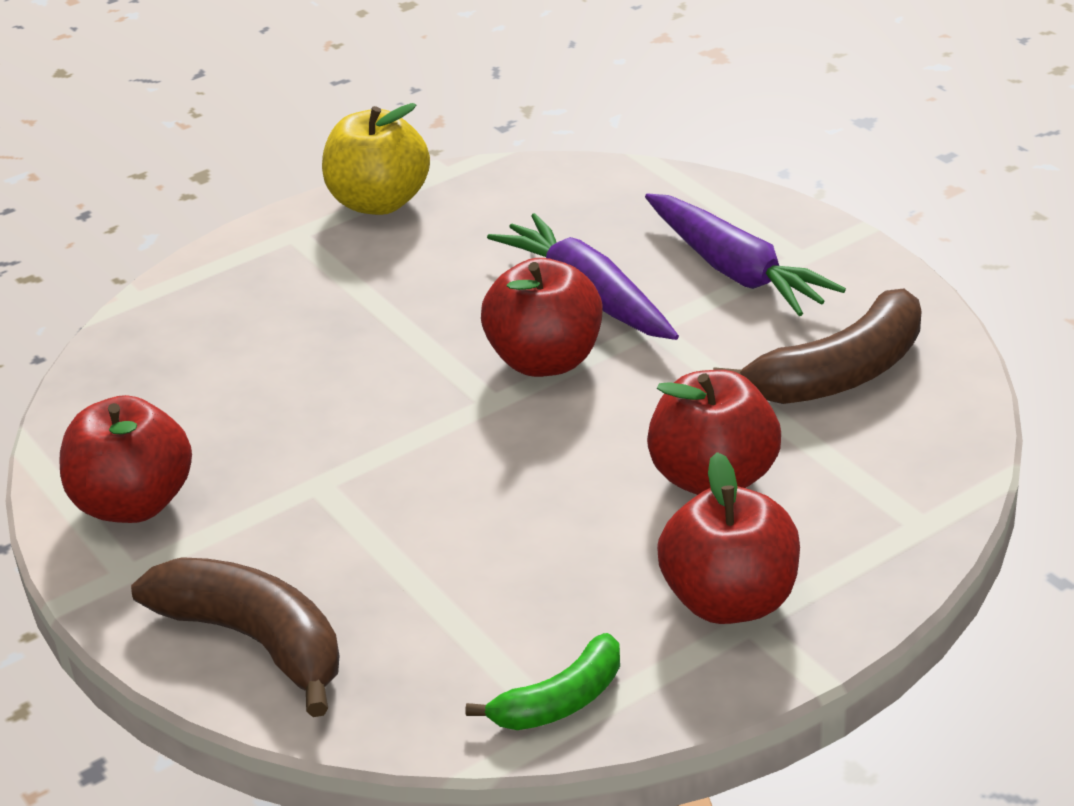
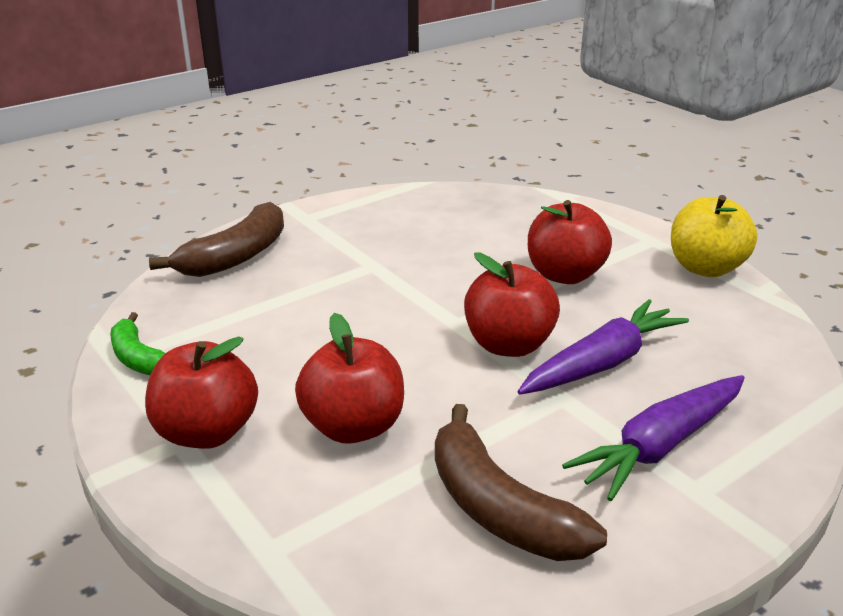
camera: 85 degrees right, 5 degrees down
red apple [60,395,192,523] -> red apple moved to [528,200,612,284]

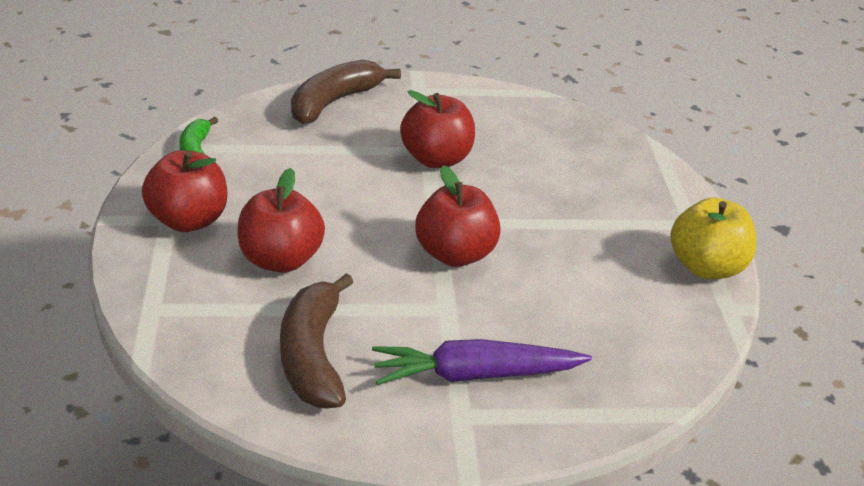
camera: 30 degrees right, 5 degrees up
brown banana [149,202,284,277] -> brown banana turned 150 degrees clockwise [291,59,401,124]
purple carrot [517,299,689,395] -> none
red apple [528,200,612,284] -> red apple moved to [400,90,475,168]

